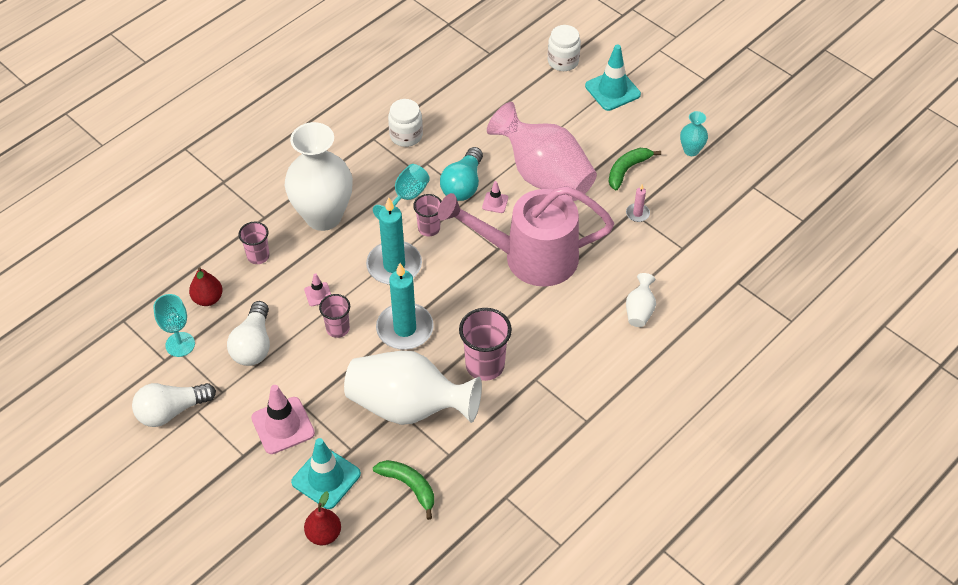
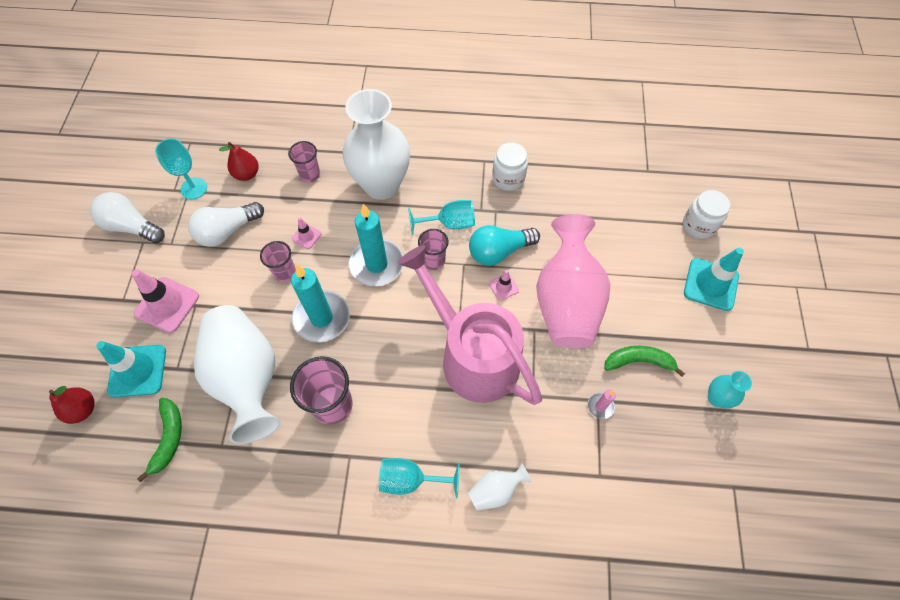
camera: 50 degrees right, 10 degrees up
none -> turquoise goblet [379,458,460,498]

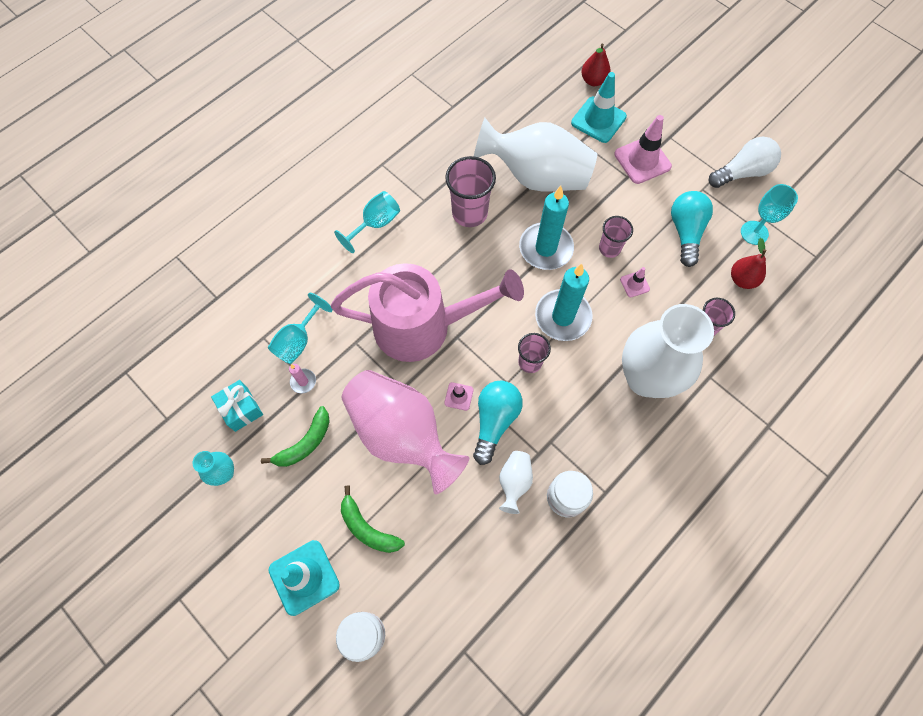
camera: 130 degrees right, 5 degrees up
green banana [137,398,182,482] -> green banana moved to [341,486,405,553]
white light bulb [188,202,264,247] -> turquoise light bulb [671,191,713,267]
turquoise goblet [408,200,475,235] -> turquoise goblet moved to [268,293,333,364]
white vase [468,462,532,511] -> white vase moved to [499,451,533,514]
none -> turquoise gift [211,380,263,432]

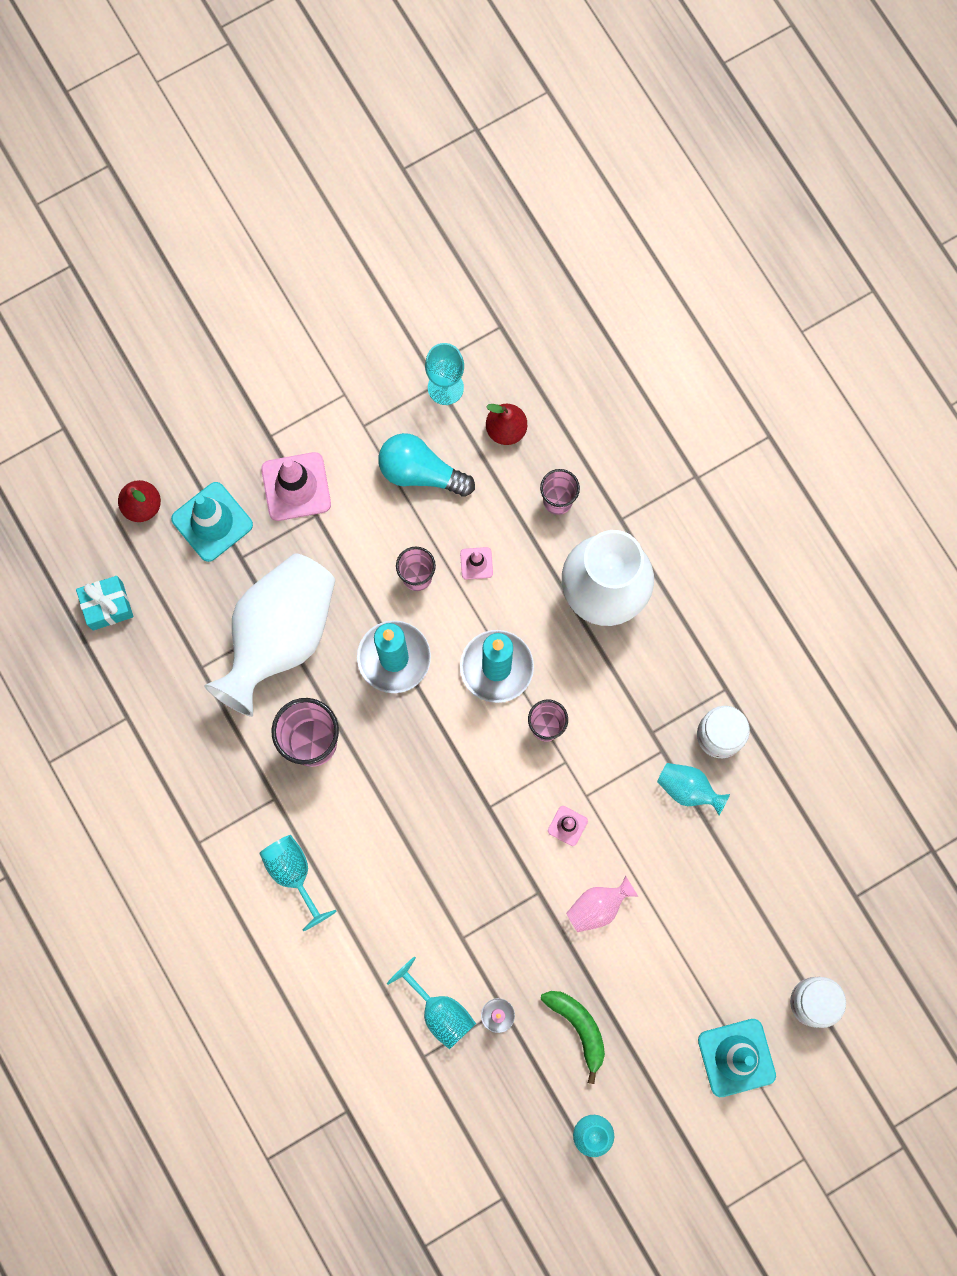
camera: 75 degrees left, 10 degrees up
turquoise gift [211,380,263,432] -> turquoise gift moved to [76,576,133,630]
pink watering can [331,263,524,362] -> none
pink vase [341,370,469,494] -> pink vase [566,875,638,932], size x0.43
green banana [341,486,405,553] -> none
turquoise light bulb [473,381,523,465] -> none
white vase [499,451,533,514] -> turquoise vase [657,763,730,815]
white light bulb [709,137,781,188] -> none

